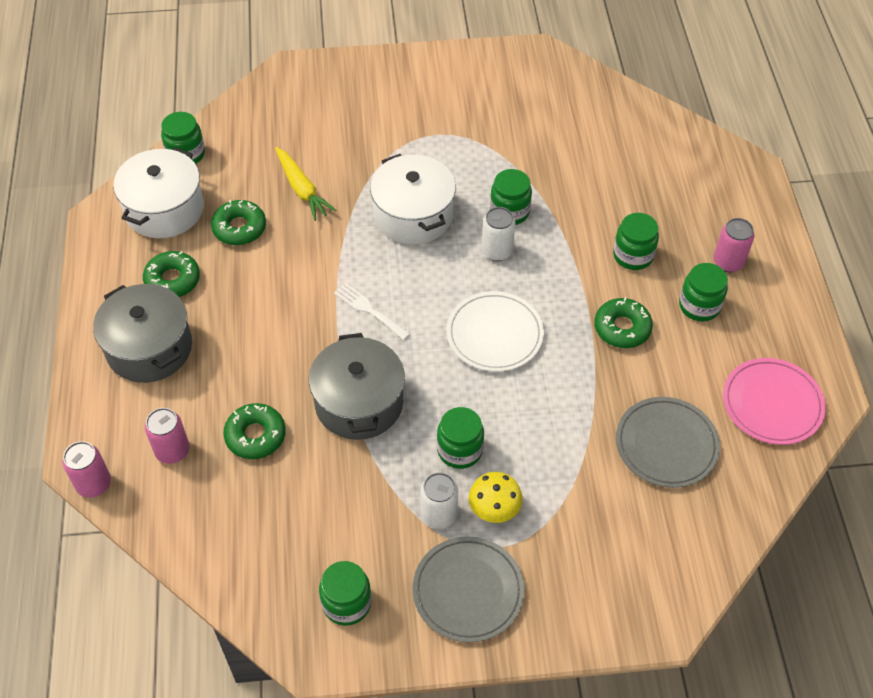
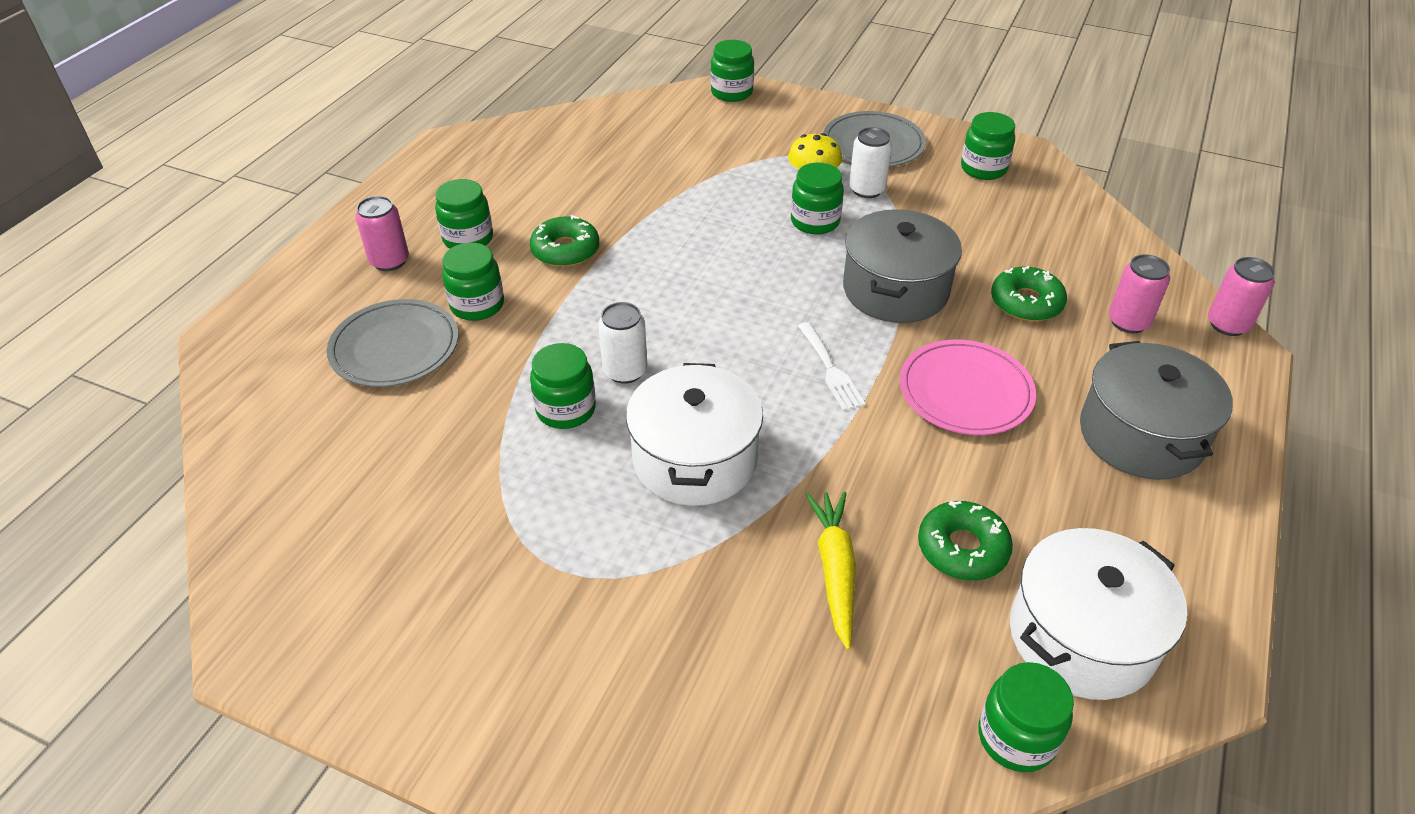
camera: 150 degrees left, 10 degrees down
green donut [143,251,200,297] -> none
white plate [447,291,544,372] -> none
grey plate [616,397,720,488] -> grey plate moved to [327,299,458,387]
pink plate [723,358,826,445] -> pink plate moved to [900,339,1036,435]
none -> green jar [711,40,754,102]

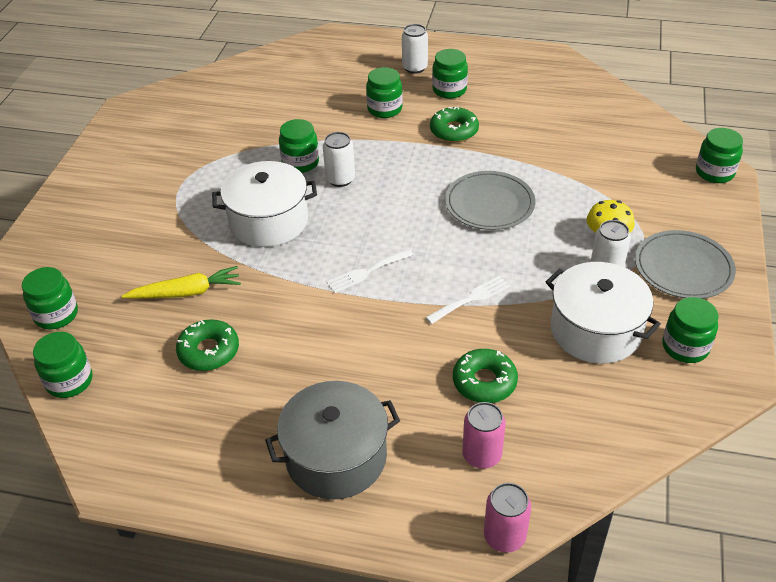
camera: 80 degrees right, 0 degrees up
grey plate [327,299,458,387] -> grey plate moved to [445,171,535,230]
pink can [356,196,409,271] -> white can [402,24,428,74]
green jar [791,163,844,235] -> green jar moved to [22,267,78,329]
grey pot [843,209,962,323] -> white fork [425,276,510,324]
pink plate [900,339,1036,435] -> none
white pot [1010,528,1187,700] -> white pot moved to [546,262,661,363]

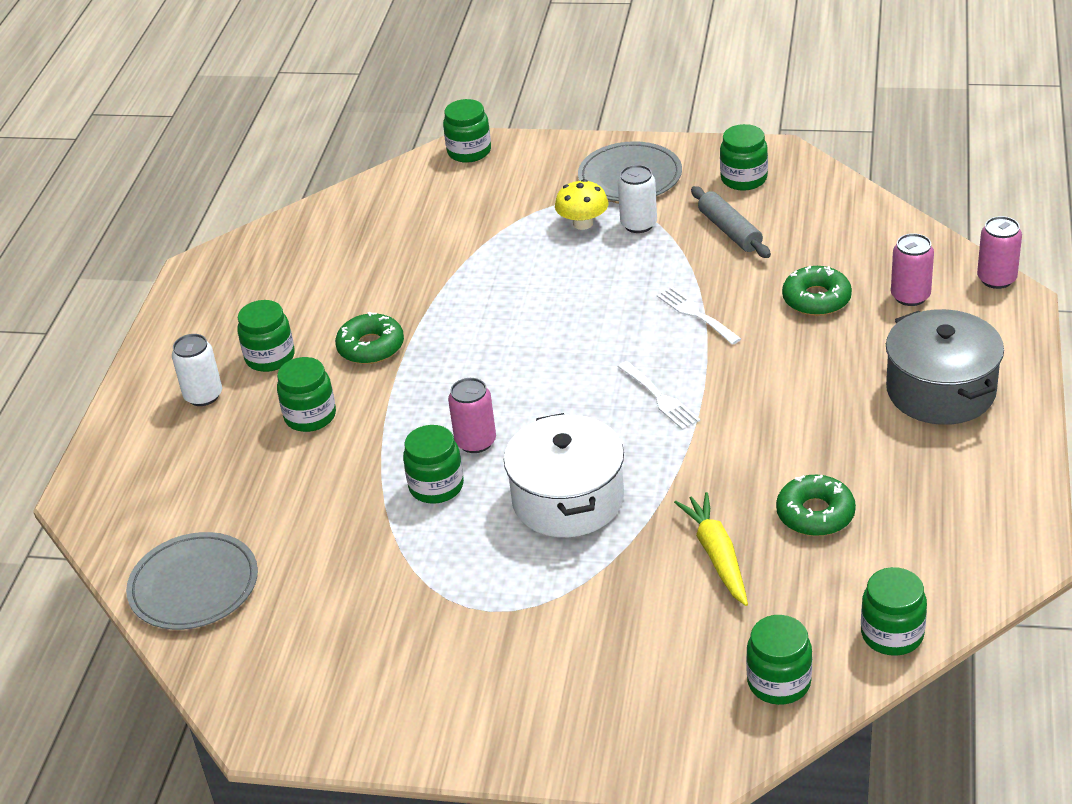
camera: 90 degrees left, 5 degrees down
white can [323,132,355,187] -> pink can [448,378,496,453]
grey plate [445,171,535,230] -> grey plate moved to [126,532,258,630]
white pot [546,262,661,363] -> grey rolling pin [691,186,771,258]

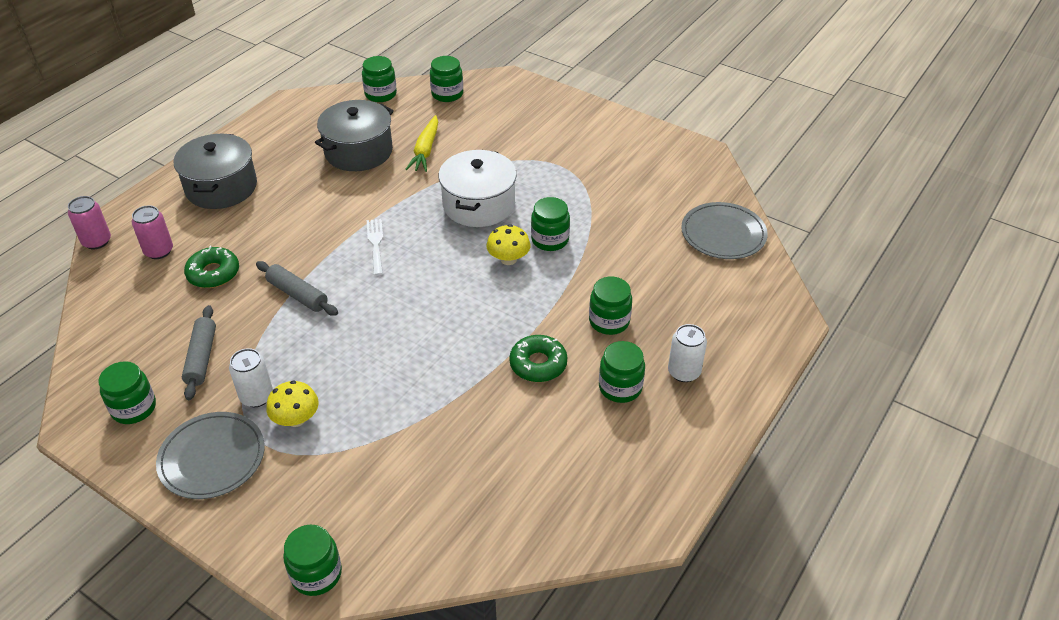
camera: 160 degrees left, 5 degrees up
pink can [448,378,496,453] -> yellow mushroom [486,224,530,265]
white fork [657,287,741,345] -> grey rolling pin [256,261,338,316]
green donut [776,475,856,536] -> grey pot [315,100,394,171]

